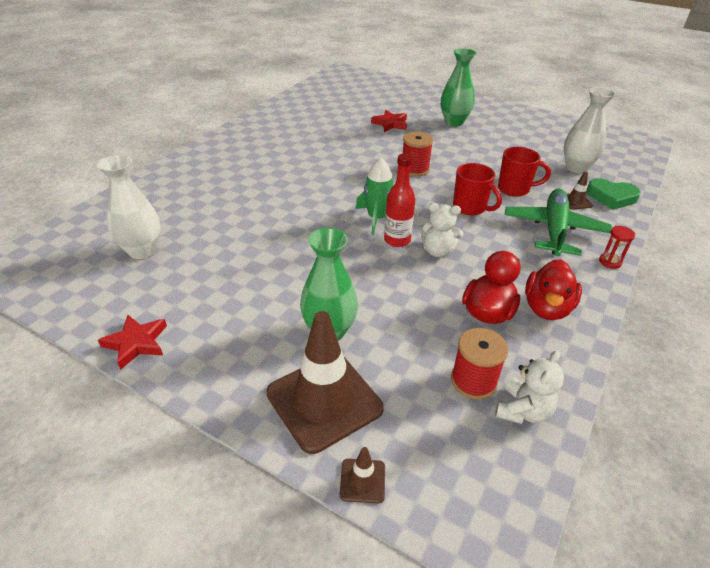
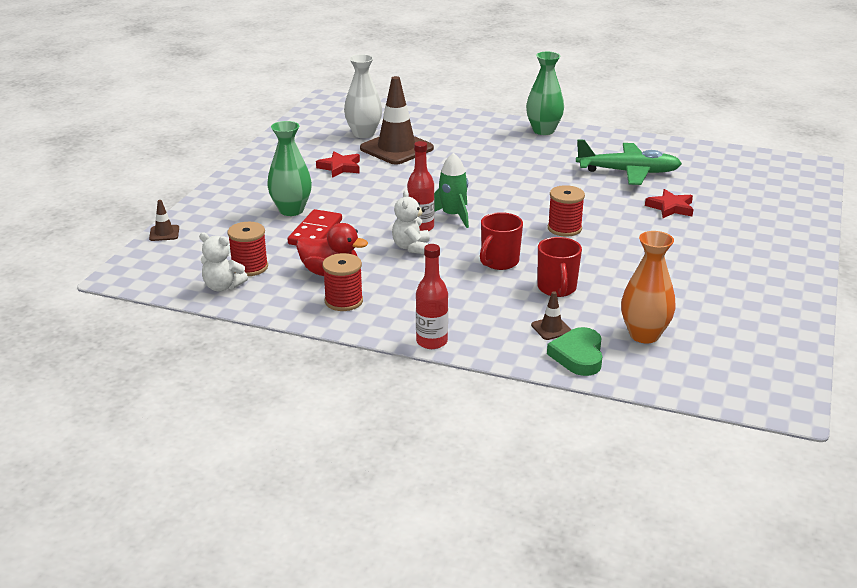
camera: 80 degrees right, 10 degrees down
red star [98,315,167,370] -> red star moved to [316,151,360,178]
brown traffic cone [266,311,384,454] -> brown traffic cone moved to [360,76,434,164]
green vase [441,48,476,126] -> green vase moved to [526,52,564,135]
green plane [504,189,612,257] -> green plane moved to [576,139,682,185]
red duck [525,259,582,320] -> red spool [322,253,363,311]
white vase [564,87,616,173] -> orange vase [621,231,676,343]
red hourglass [599,226,635,269] -> red bottle [416,244,448,349]
none -> red domino [288,209,342,245]

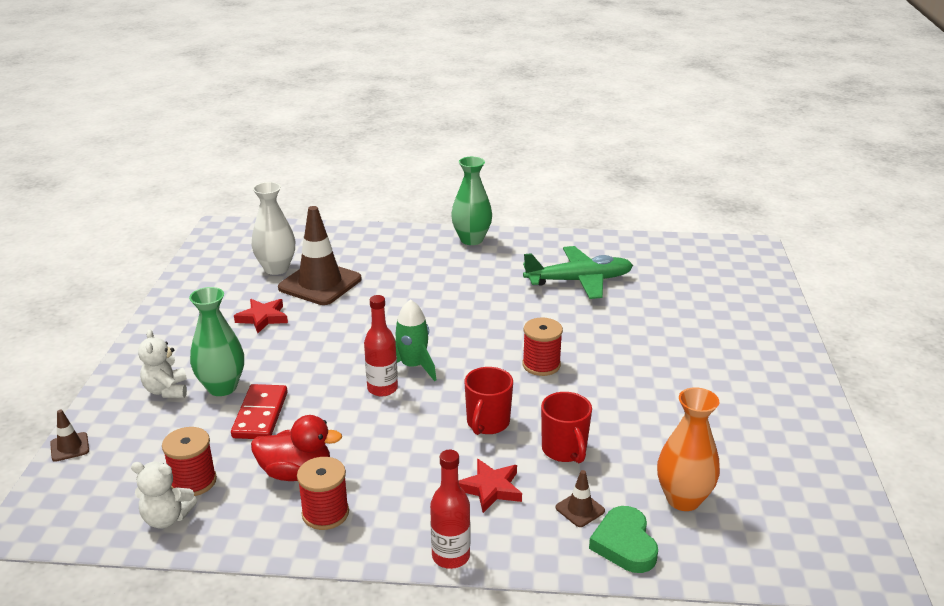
camera: 15 degrees left, 0 degrees up
white teddy bear [392,190,430,254] -> white teddy bear moved to [138,329,187,398]
red star [645,189,694,218] -> red star moved to [459,459,522,513]

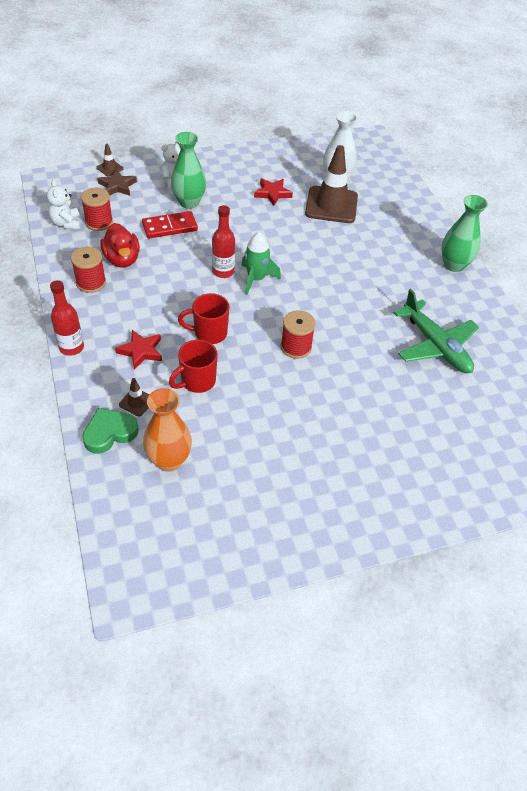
camera: 65 degrees right, 20 degrees up
none -> brown star [97,169,137,196]

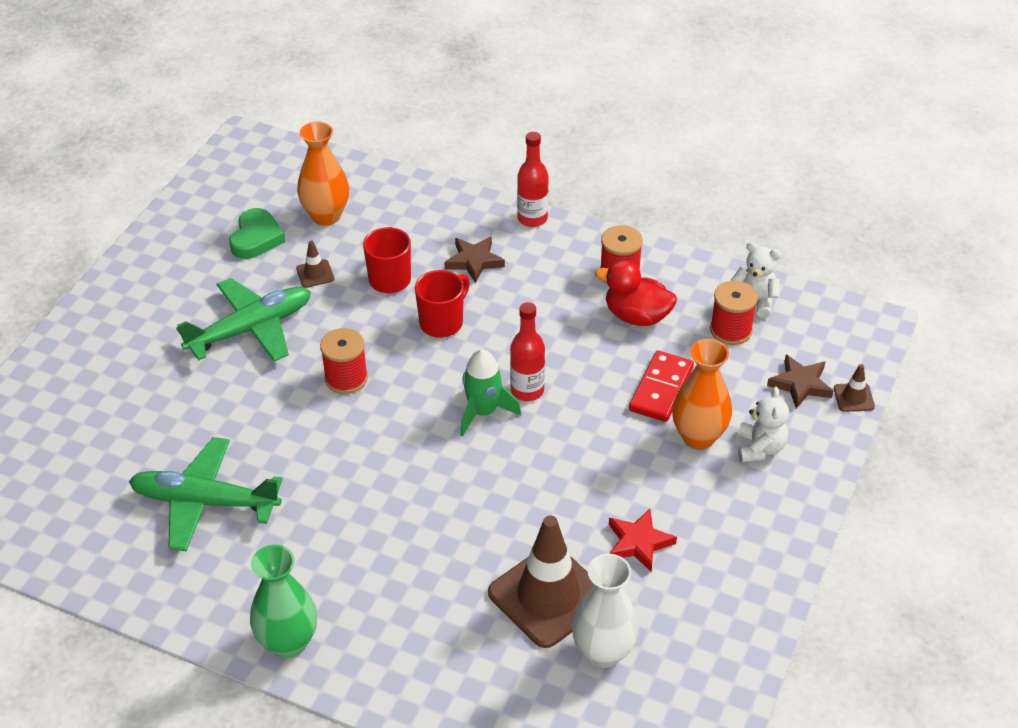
camera: 135 degrees right, 5 degrees down
green heart [82,408,139,454] -> green heart moved to [229,208,285,259]
red star [115,330,162,370] -> brown star [445,237,505,283]
brown traffic cone [119,378,149,416] -> brown traffic cone moved to [296,240,334,288]
green vase [171,132,206,209] -> orange vase [672,339,732,449]
none -> green plane [176,278,311,362]

